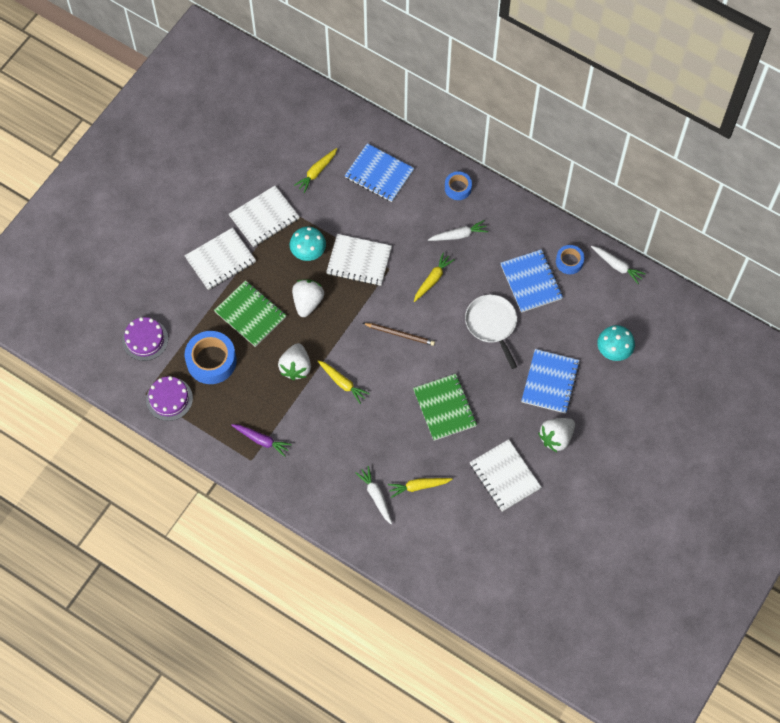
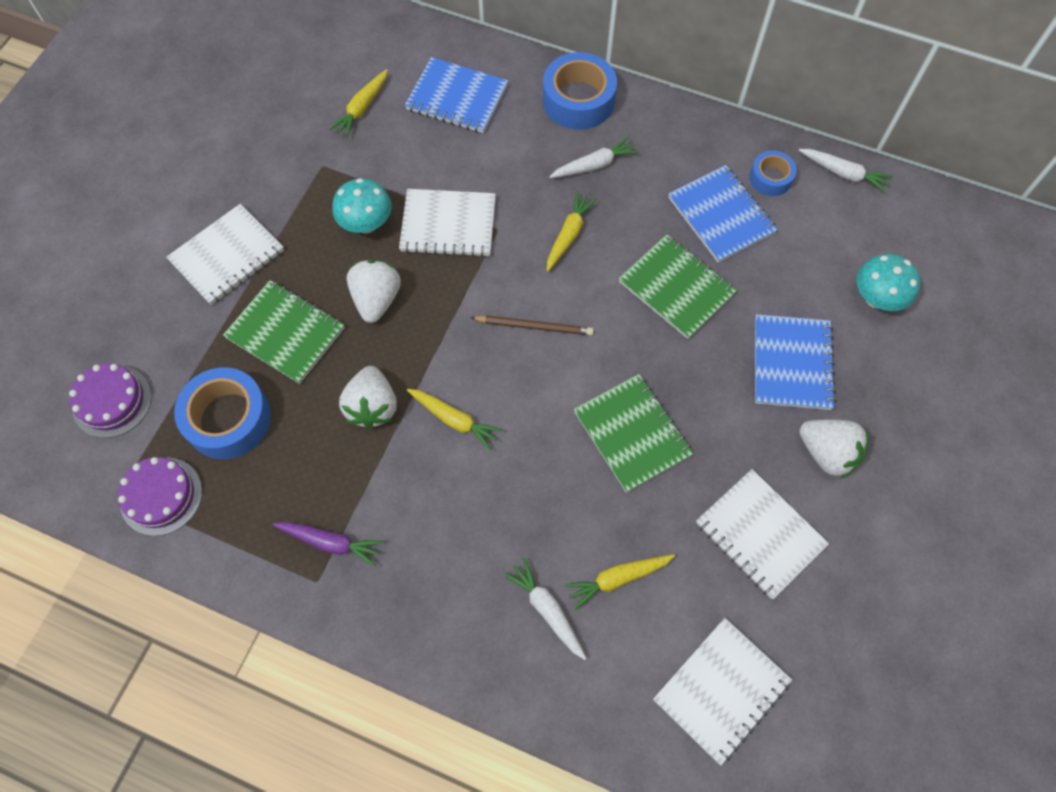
camera: 10 degrees left, 0 degrees up
white notebook [229,186,300,247] -> white notebook moved to [653,618,792,765]
blue tape [445,171,472,200] -> blue tape [543,52,617,130], size x1.76
white pan [465,295,517,369] -> green notebook [619,234,737,339]
white strawberry [538,418,575,452] -> white strawberry turned 90 degrees counterclockwise [799,419,869,478]

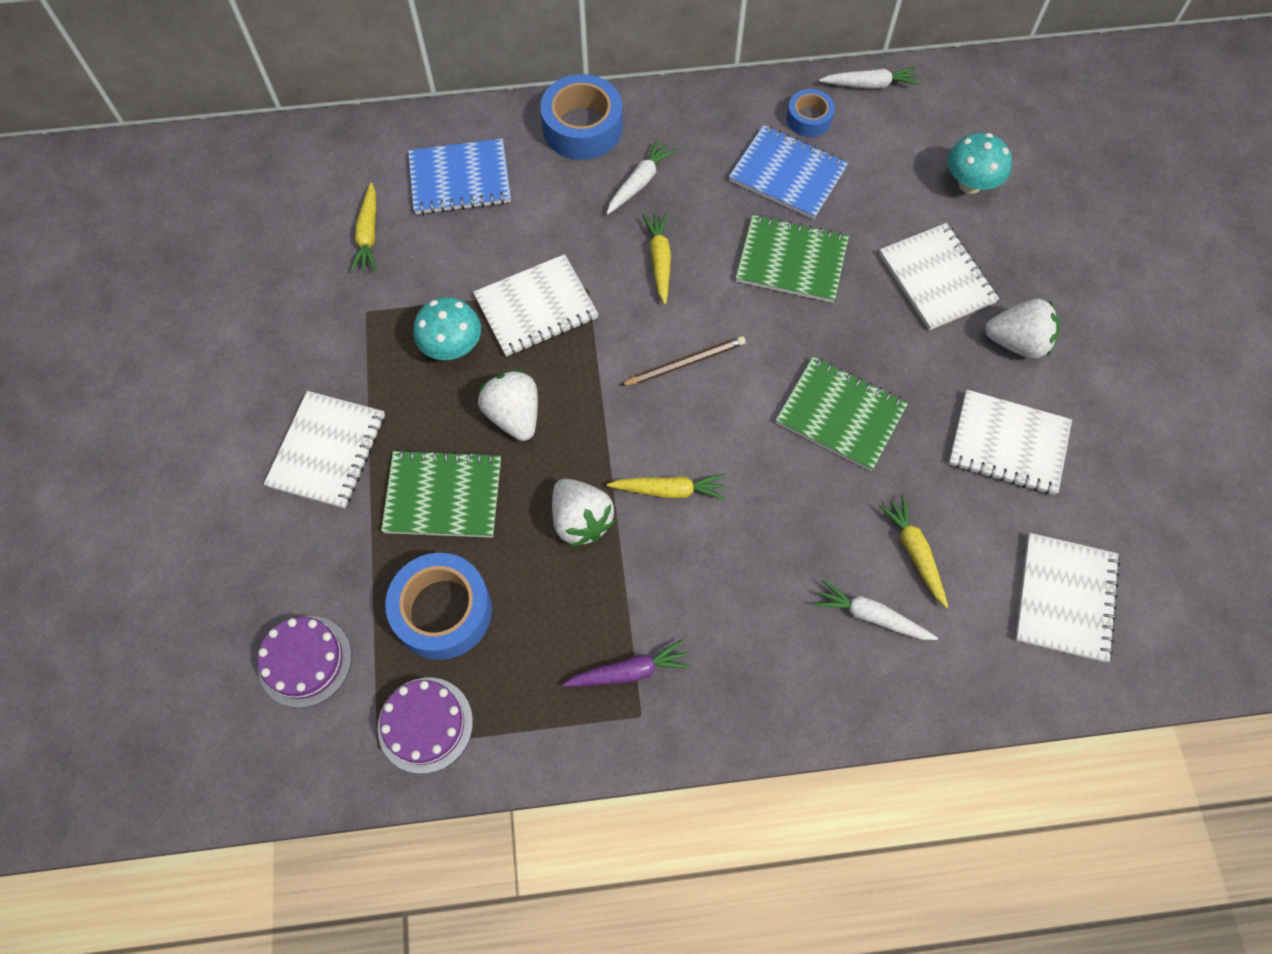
camera: 30 degrees left, 0 degrees up
yellow carrot [564,554,675,610] -> yellow carrot turned 120 degrees clockwise [878,495,948,608]
blue notebook [755,314,836,410] -> white notebook [879,223,999,330]

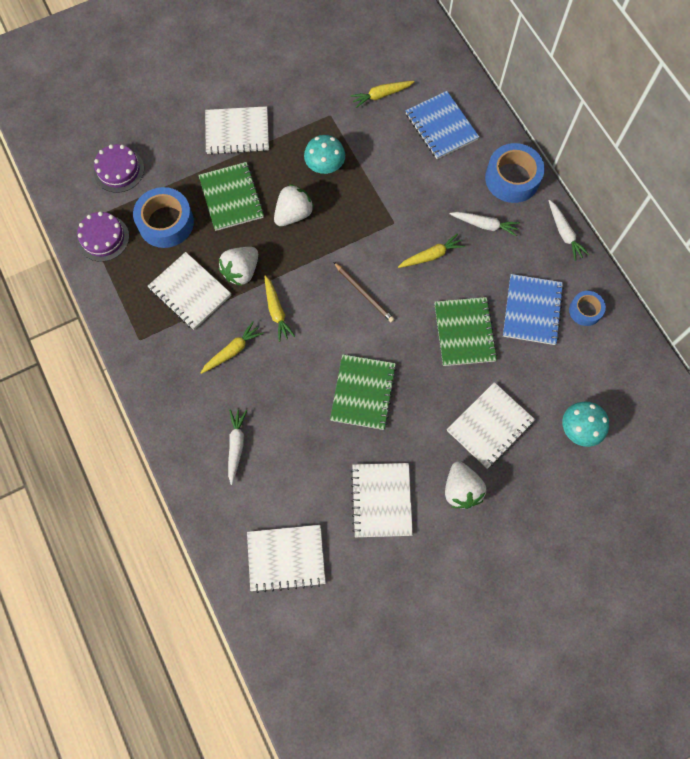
camera: 70 degrees right, 5 degrees up
white notebook [473,254,599,357] -> white notebook moved to [148,252,231,330]
purple carrot [563,640,691,687] -> none
white carrot [819,67,920,89] -> white carrot moved to [549,200,590,261]
yellow carrot [878,495,948,608] -> yellow carrot moved to [201,322,264,374]

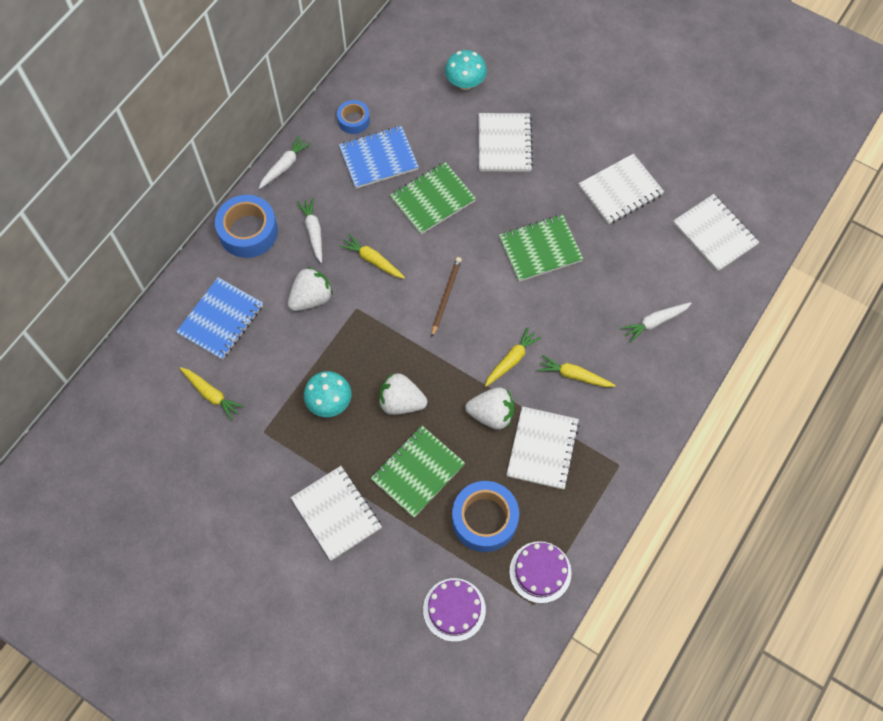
camera: 120 degrees left, 5 degrees down
white strawberry [445,461,486,509] -> white strawberry moved to [288,267,333,311]
white notebook [447,382,535,468] -> white notebook turned 75 degrees clockwise [479,113,533,172]

